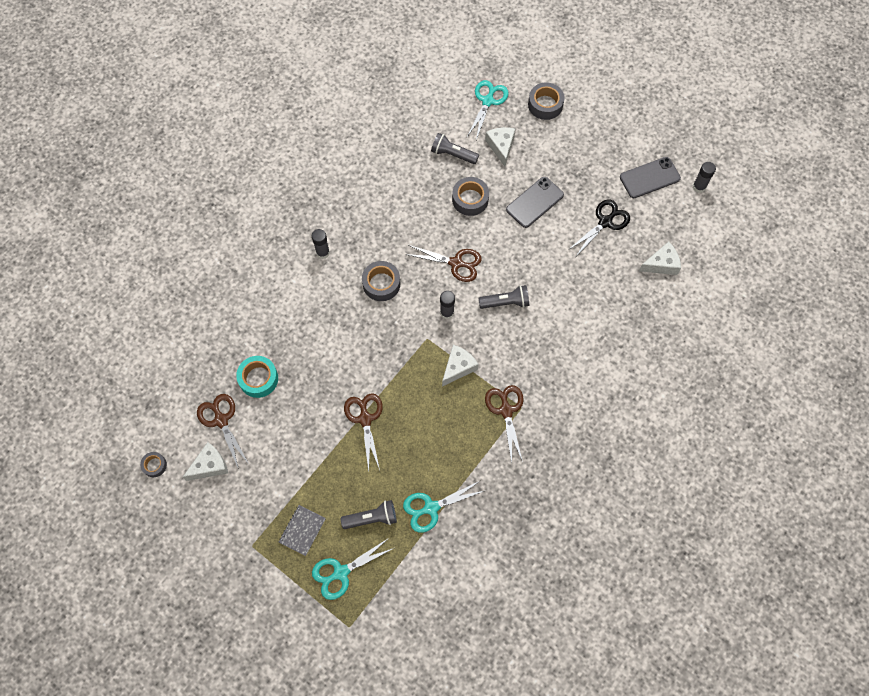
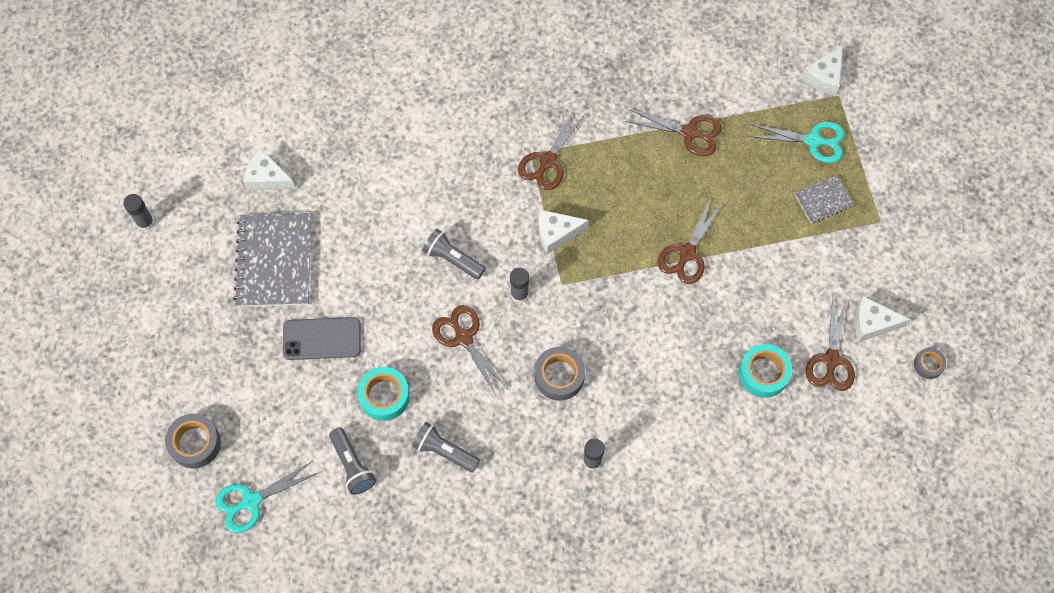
camera: 140 degrees left, 0 degrees up
grey flashlight [341,500,397,529] -> grey flashlight moved to [412,422,480,473]
turquoise scissors [403,481,484,533] -> brown scissors [625,109,722,156]
grey tape [452,177,489,216] -> turquoise tape [357,367,410,421]
white cheese [485,127,515,166] -> white cheese moved to [802,45,843,95]
black scissors [568,200,630,256] -> grey notebook [234,213,311,307]
grey phone [620,157,681,198] -> none

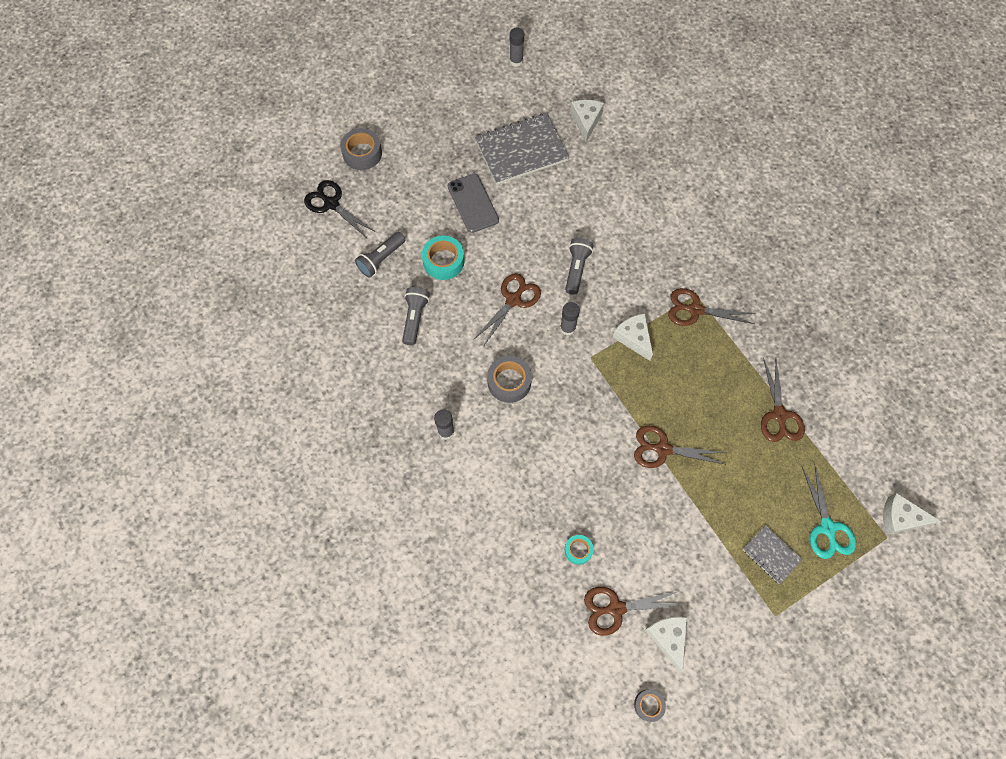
camera: 70 degrees right, 0 degrees up
turquoise scissors [215,461,318,533] -> black scissors [304,180,376,238]
turquoise tape [739,344,792,398] -> turquoise tape [565,535,593,565], size x0.59

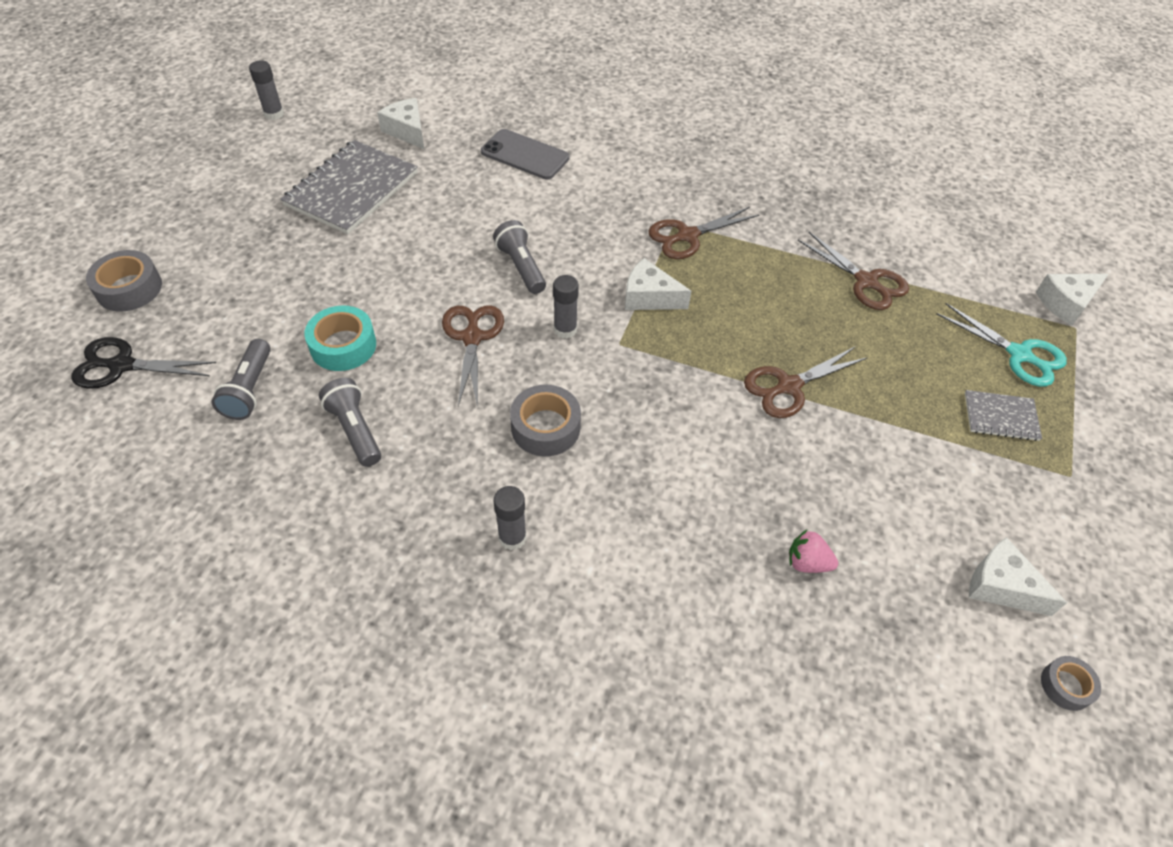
camera: 40 degrees left, 15 degrees down
grey phone [448,174,499,233] -> grey phone moved to [481,129,570,180]
turquoise tape [565,535,593,565] -> pink strawberry [789,530,838,573]
brown scissors [584,587,681,636] -> none

